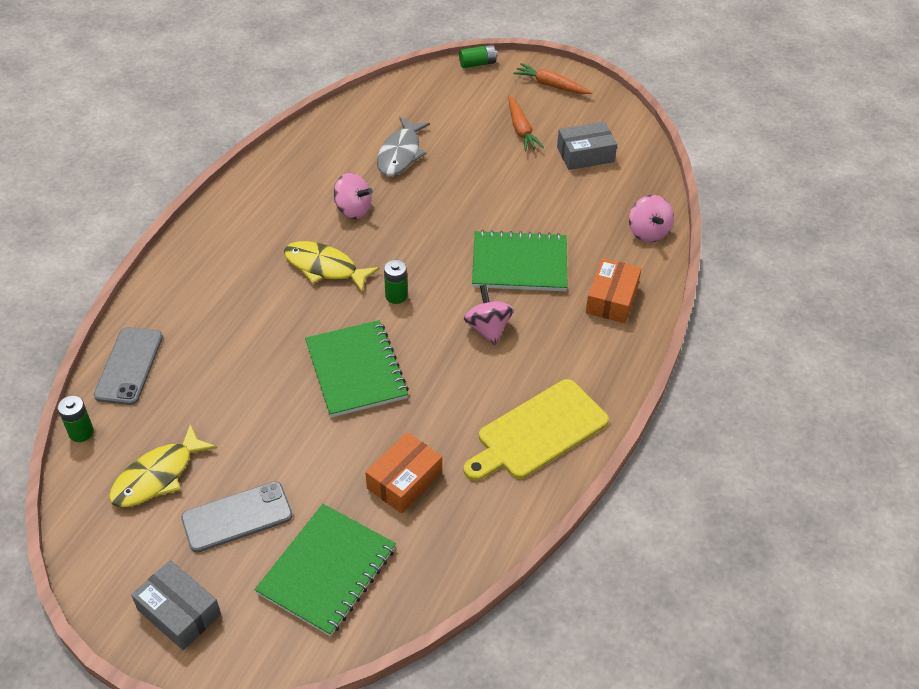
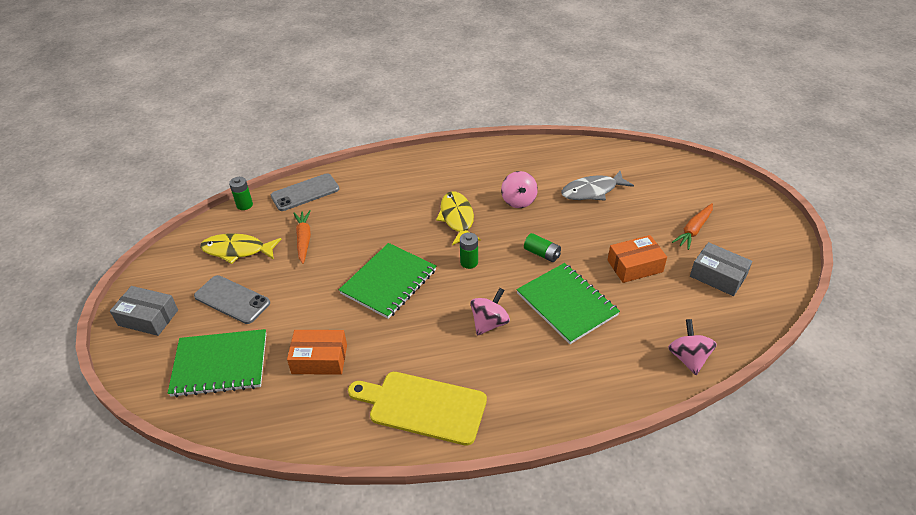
camera: 55 degrees right, 5 degrees down
grey box [131,560,221,650] -> grey box turned 75 degrees counterclockwise [110,286,178,336]
green battery [459,45,497,68] -> green battery moved to [524,233,561,262]
orange carrot [513,63,592,94] -> orange carrot moved to [293,211,311,264]
orange box [586,258,642,323] -> orange box moved to [607,235,667,283]
pink spinning top [629,195,674,242] -> pink spinning top turned 135 degrees clockwise [668,319,717,375]

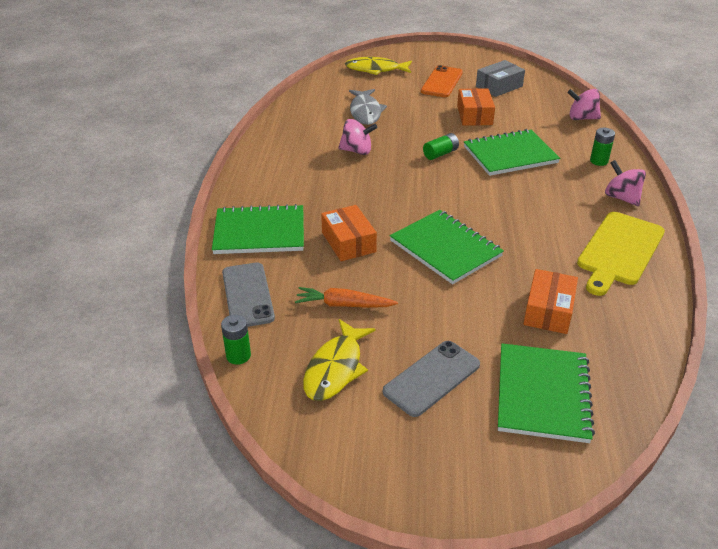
camera: 75 degrees left, 5 degrees down
grey box [110,286,178,336] -> none
yellow fish [436,191,481,245] -> yellow fish moved to [345,57,412,75]
green battery [460,232,478,269] -> green battery moved to [590,128,615,166]
pink spinning top [470,288,510,335] -> pink spinning top moved to [605,160,646,206]
orange carrot [672,203,713,250] -> orange phone [421,65,463,97]
none -> green notebook [212,204,304,254]
none -> orange box [321,205,377,261]

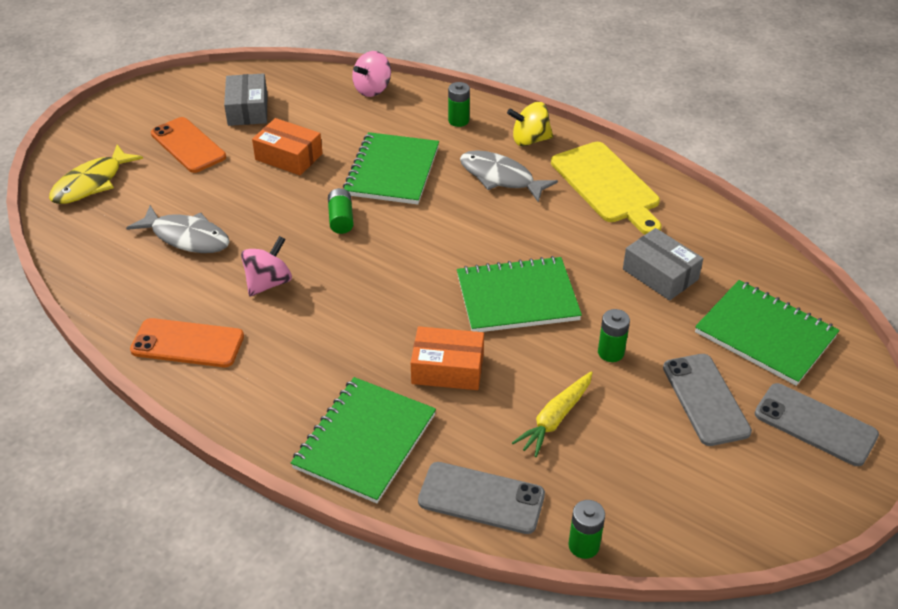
camera: 60 degrees left, 5 degrees up
orange carrot [295,287,398,308] -> yellow carrot [512,372,593,457]
yellow fish [303,319,376,401] -> none
orange box [523,269,578,334] -> grey box [623,228,703,301]
pink spinning top [605,160,646,206] -> yellow spinning top [507,102,553,146]
none -> orange phone [130,318,244,367]
none -> grey fish [460,150,558,203]
none -> green battery [598,309,630,362]
none -> grey phone [755,383,879,466]

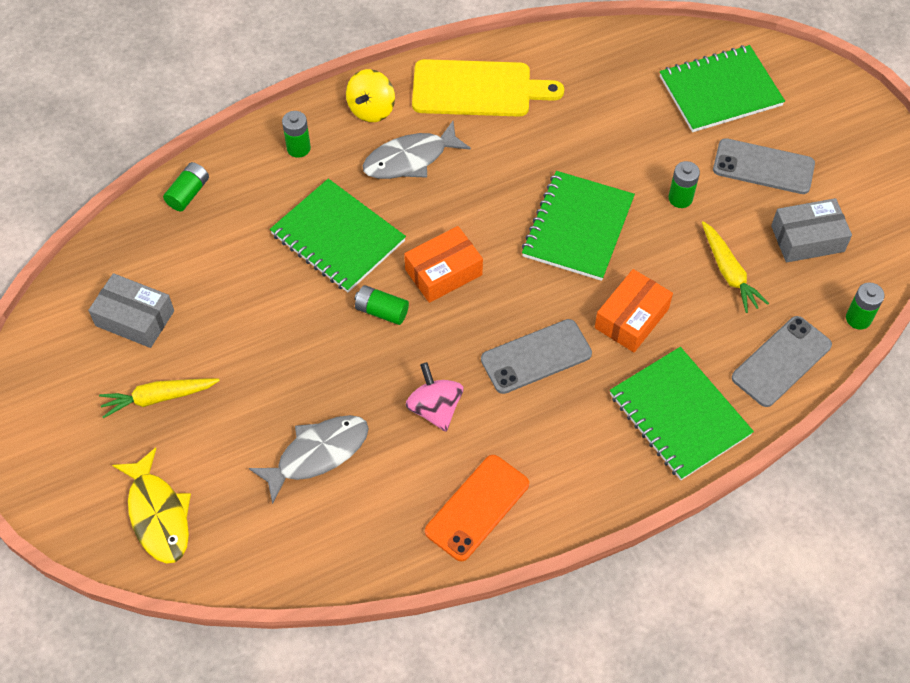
camera: 60 degrees left, 15 degrees up
orange phone [151,117,226,173] -> yellow carrot [99,378,220,418]
orange box [252,118,323,175] -> orange box moved to [404,226,483,303]
pink spinning top [352,51,391,97] -> green battery [163,162,209,211]
grey box [623,228,703,301] -> grey box moved to [771,198,852,263]
grey phone [755,383,879,466] -> grey phone moved to [481,319,592,394]

